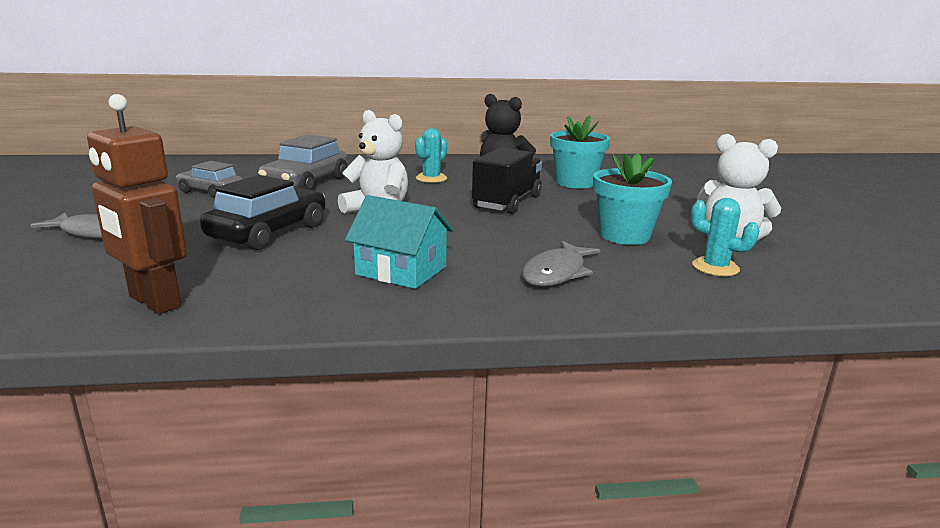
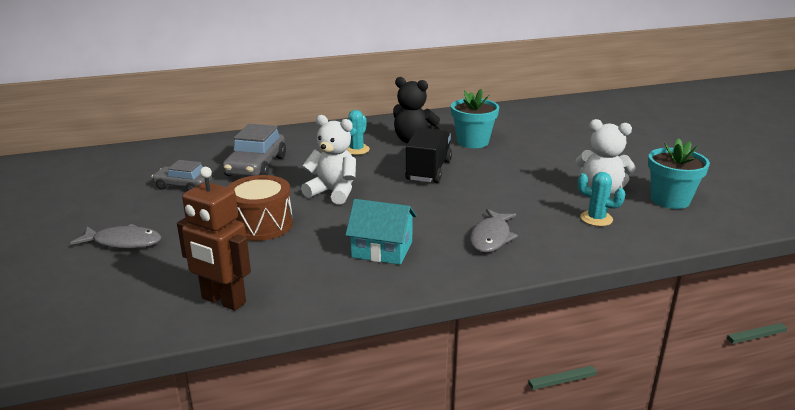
camera: 10 degrees left, 5 degrees up
black car [200,175,325,250] -> brown drum [227,175,293,241]
turquoise flower pot [593,153,672,245] -> turquoise flower pot moved to [648,138,710,209]

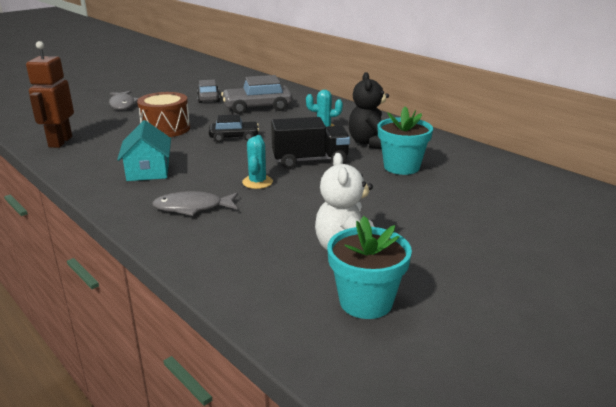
camera: 65 degrees right, 0 degrees up
white teddy bear [301,115,356,205] -> black car [209,115,259,142]
turquoise cactus [578,172,626,226] -> turquoise cactus moved to [242,135,273,189]

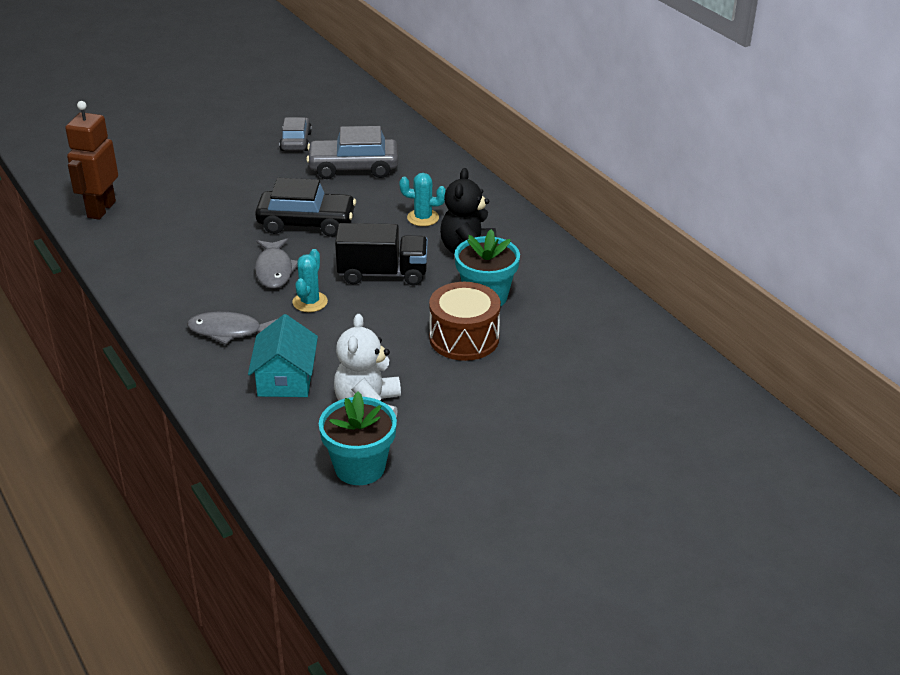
camera: 10 degrees right, 10 degrees up
grey fish [109,91,139,110] -> grey fish moved to [255,238,298,289]
turquoise house [117,120,171,181] -> turquoise house moved to [248,314,318,397]
brown drum [137,92,190,137] -> brown drum moved to [429,282,501,361]
black car [209,115,259,142] -> black car [255,178,356,237], size x1.57

